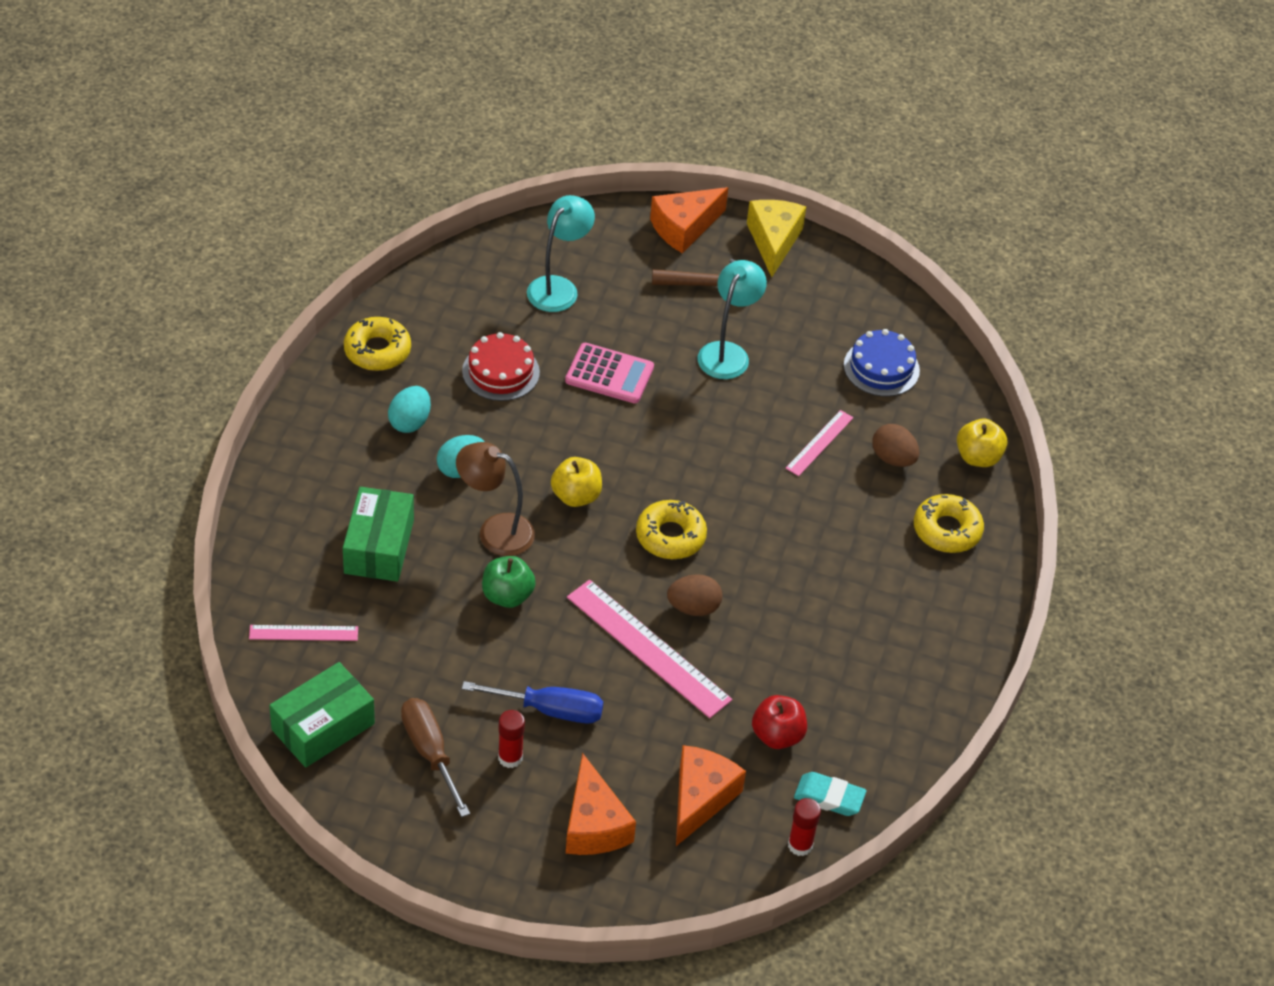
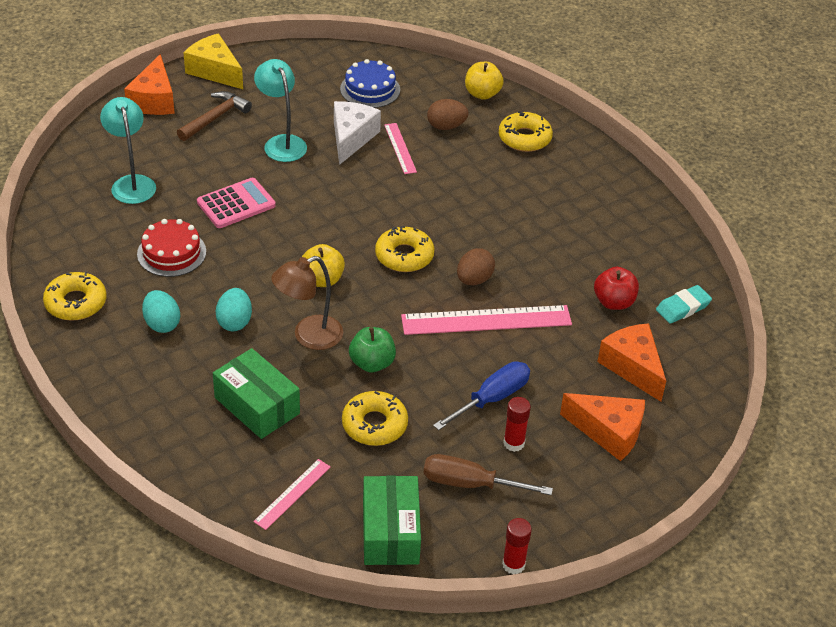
camera: 50 degrees left, 5 degrees down
red glue stick [788,798,821,856] -> red glue stick moved to [502,518,532,574]
none -> white cheese [334,101,381,165]
none -> yellow donut [342,391,408,446]

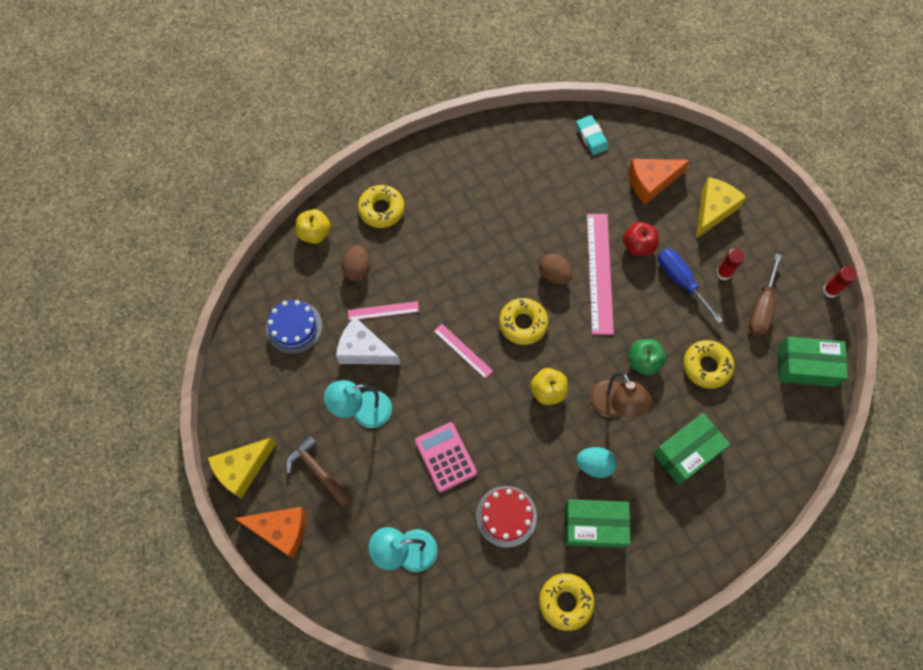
camera: 80 degrees left, 25 degrees up
turquoise egg [142,290,180,333] -> green box [564,499,630,548]
pink ruler [253,459,331,530] -> pink ruler moved to [434,324,493,379]
orange cheese [560,393,645,461] -> yellow cheese [696,177,746,239]
red apple [594,267,639,310] -> red apple moved to [623,222,659,256]

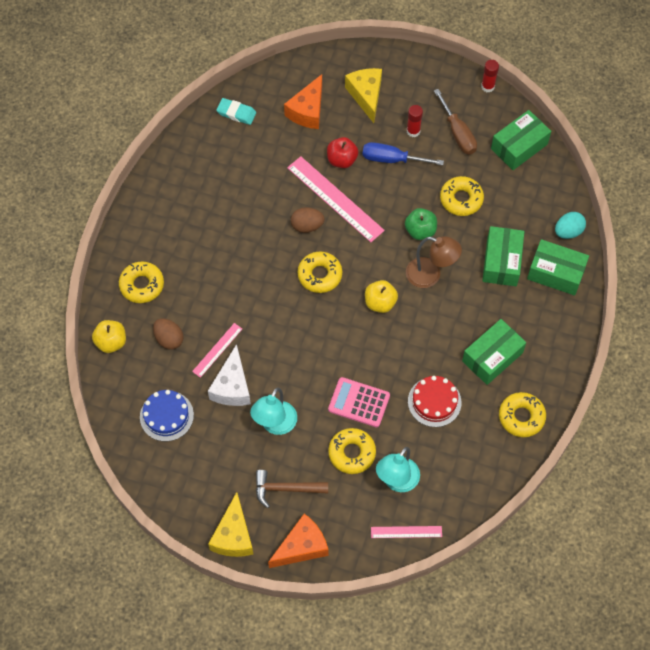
camera: 45 degrees left, 5 degrees down
white cheese [336,317,400,364] -> white cheese turned 60 degrees counterclockwise [208,344,251,406]
pink ruler [434,324,493,379] -> pink ruler moved to [371,526,442,538]
turquoise egg [576,447,617,478] -> turquoise egg moved to [555,212,586,239]
none -> yellow donut [328,428,376,474]
none -> green box [527,239,589,295]

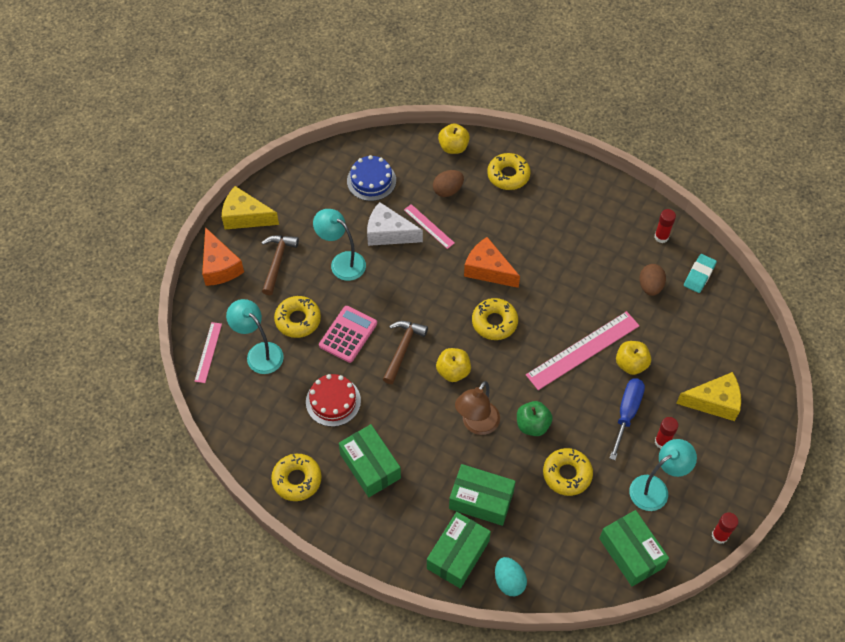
camera: 100 degrees right, 5 degrees down
orange cheese [284,74,322,129] -> orange cheese moved to [464,237,520,288]
brown egg [291,207,325,233] -> brown egg moved to [639,264,666,296]
red apple [327,137,359,168] -> yellow apple [616,341,651,375]
brown screwdriver [434,89,477,155] -> turquoise lamp [629,439,697,511]
none -> brown hammer [383,321,428,384]
none -> red glue stick [655,209,676,243]

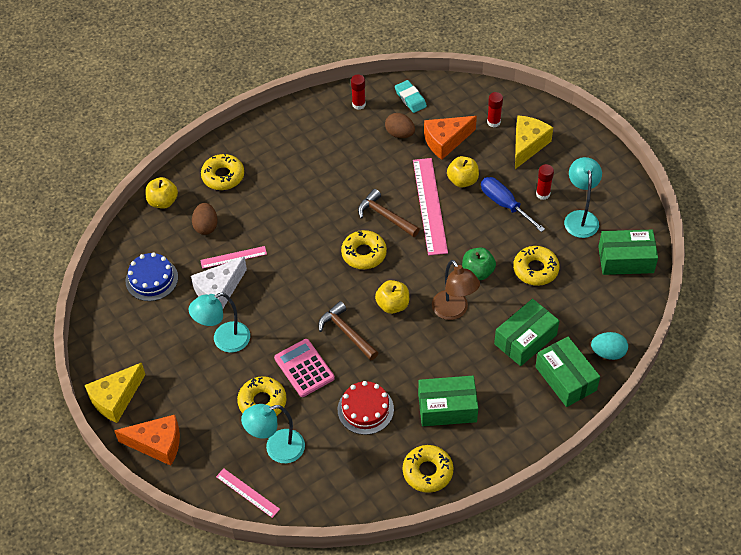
camera: 60 degrees left, 5 degrees down
brown hammer [261,235,299,295] -> brown hammer moved to [358,189,420,237]
orange cheese [464,237,520,288] -> orange cheese moved to [424,116,477,160]
red glue stick [712,512,738,544] -> red glue stick moved to [487,92,503,128]

